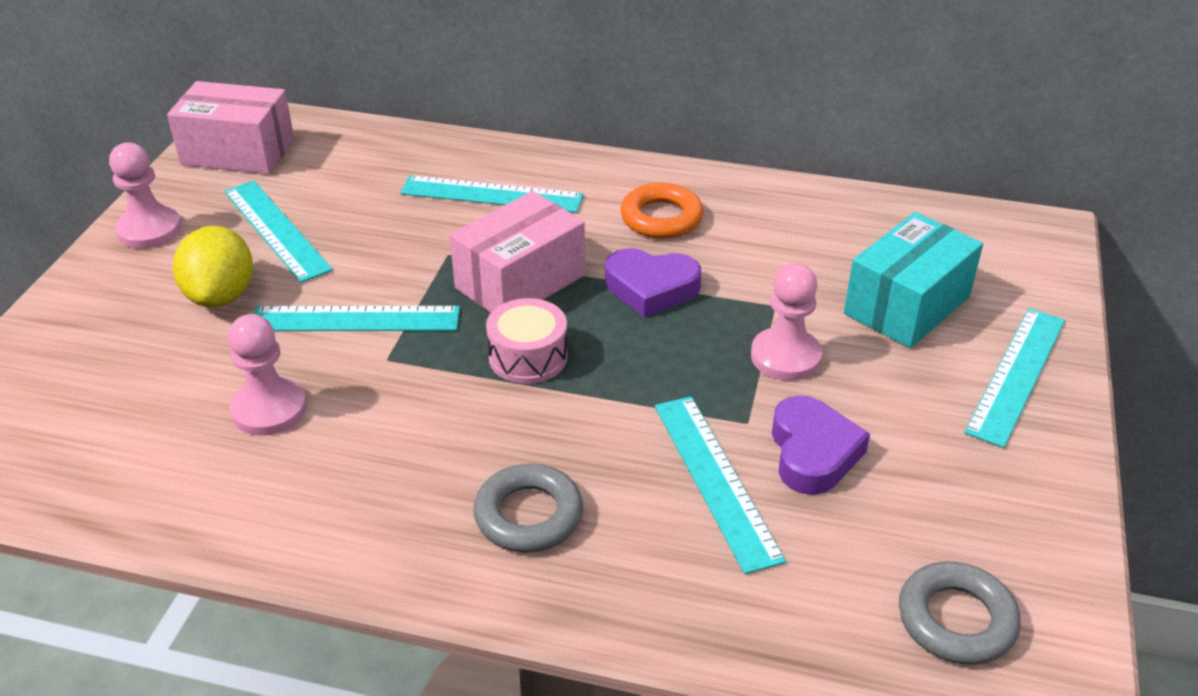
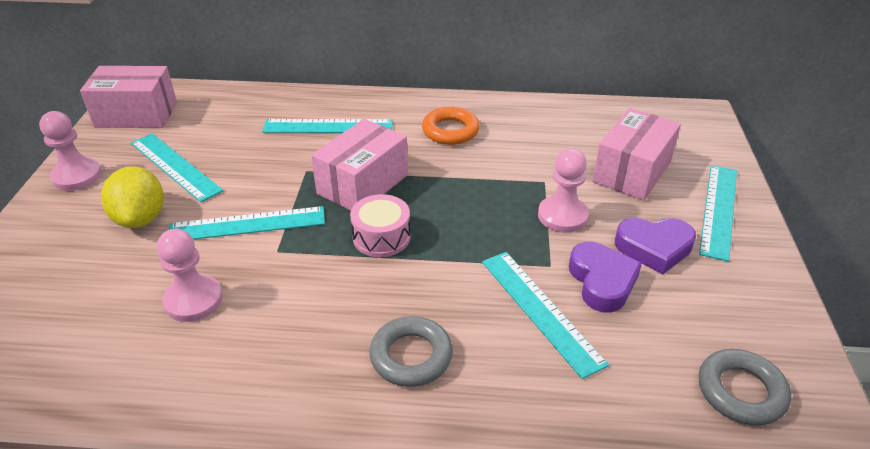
camera: 10 degrees left, 0 degrees up
purple heart [605,248,701,317] -> purple heart moved to [615,218,696,274]
turquoise box [844,212,983,348] -> pink box [592,108,681,201]

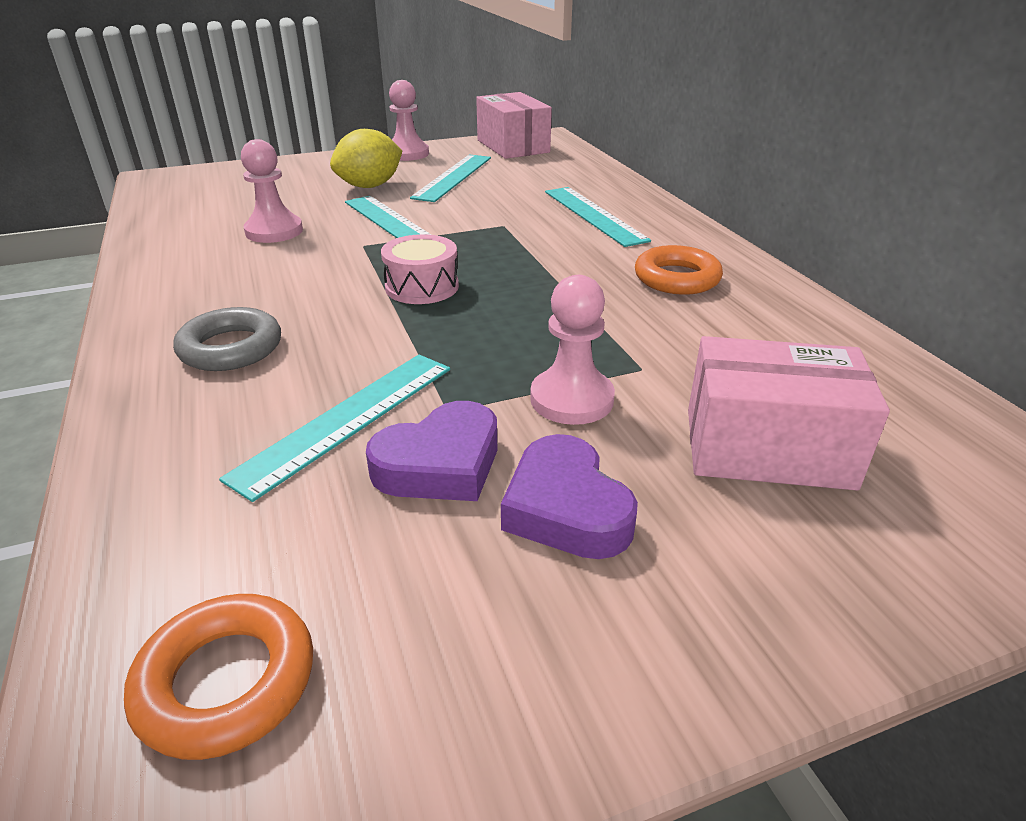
camera: 65 degrees right, 5 degrees down
pink box [311,119,408,211] -> none
turquoise ruler [699,165,737,262] -> none
grey ring [699,349,791,426] -> orange ring [124,594,313,760]

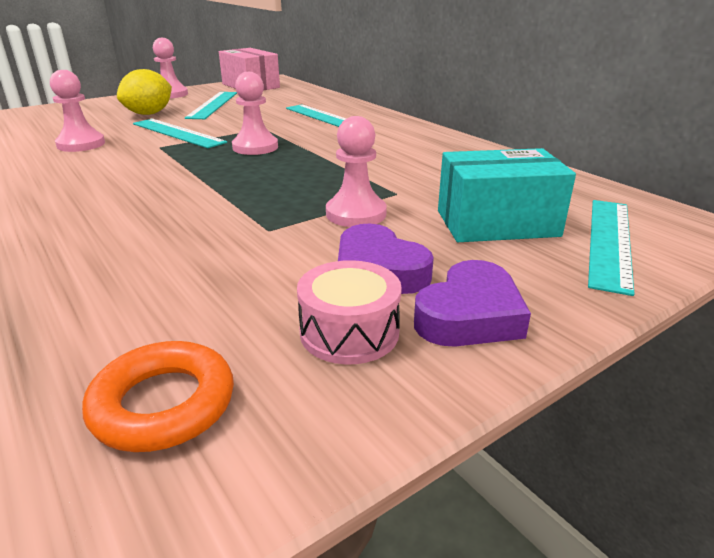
camera: 15 degrees left, 5 degrees down
grey ring [173,307,281,371] -> none
turquoise ruler [219,355,450,502] -> turquoise ruler moved to [588,200,635,296]
purple heart [366,401,497,501] -> purple heart moved to [414,260,531,347]
pink drum [381,234,459,304] -> pink drum moved to [297,260,402,364]
orange ring [635,245,723,295] -> none
pink box [688,336,890,491] -> turquoise box [438,148,576,242]
none -> pink pawn [232,72,278,155]

